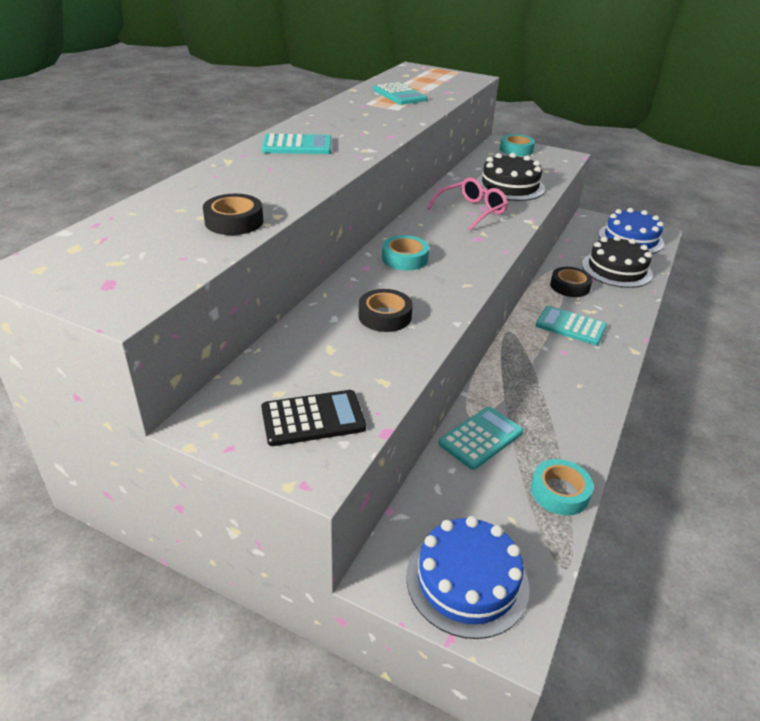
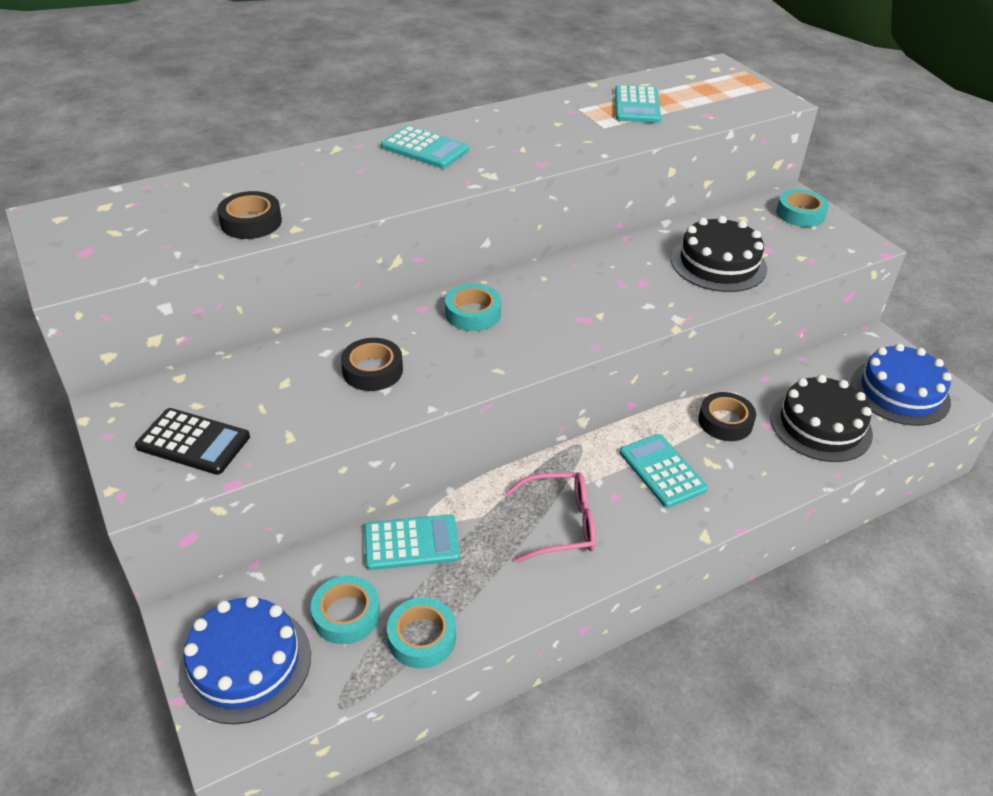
camera: 35 degrees right, 5 degrees up
pink glasses [427,177,508,231] -> pink glasses moved to [505,472,596,563]
none -> turquoise tape [311,575,380,644]

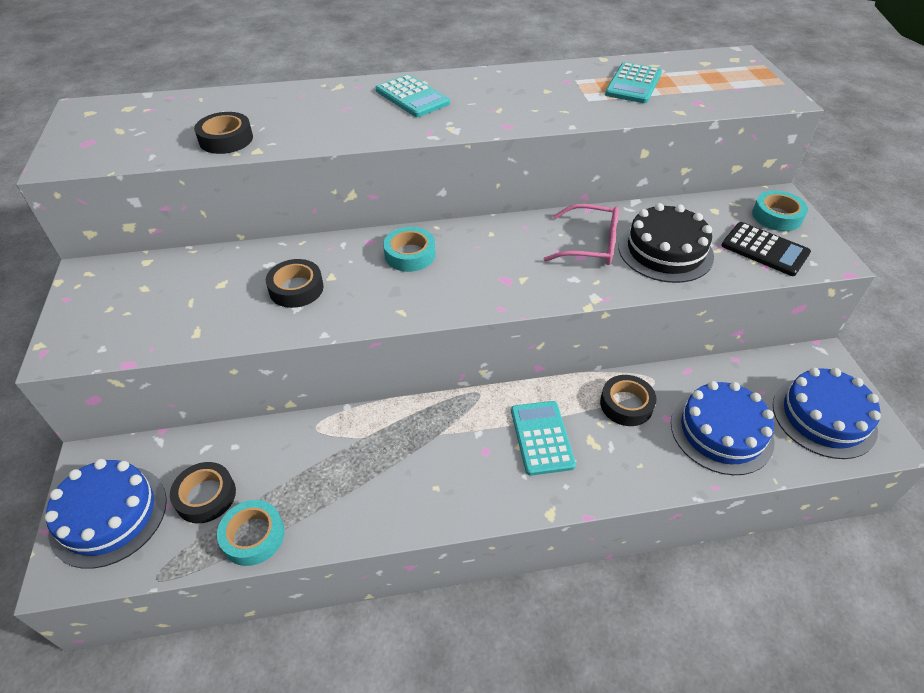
camera: 20 degrees right, 5 degrees up
black calculator [135,408,250,475] -> black calculator moved to [722,222,811,276]
turquoise tape [311,575,380,644] -> black tape [170,462,236,523]
turquoise calculator [364,514,460,570] -> none
pink glasses [505,472,596,563] -> pink glasses moved to [544,204,619,265]
black cake [770,375,873,462] -> blue cake [671,381,775,475]

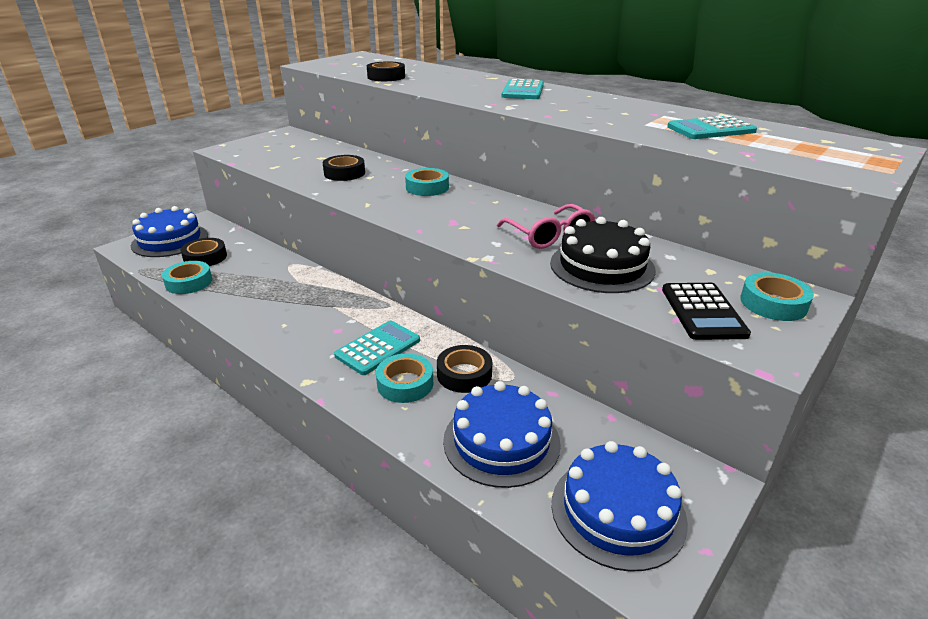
camera: 50 degrees right, 15 degrees down
none -> turquoise tape [376,353,433,403]

